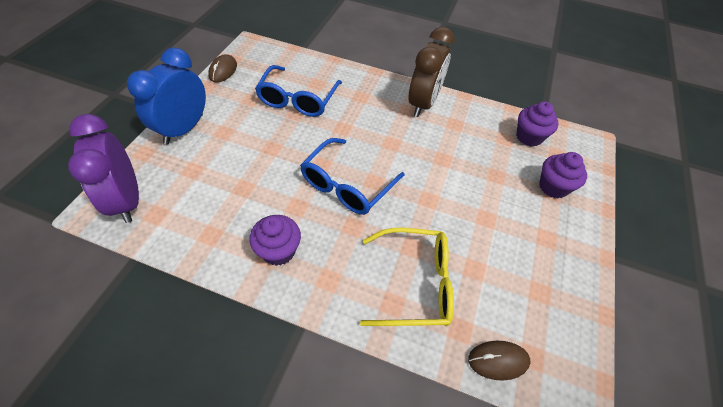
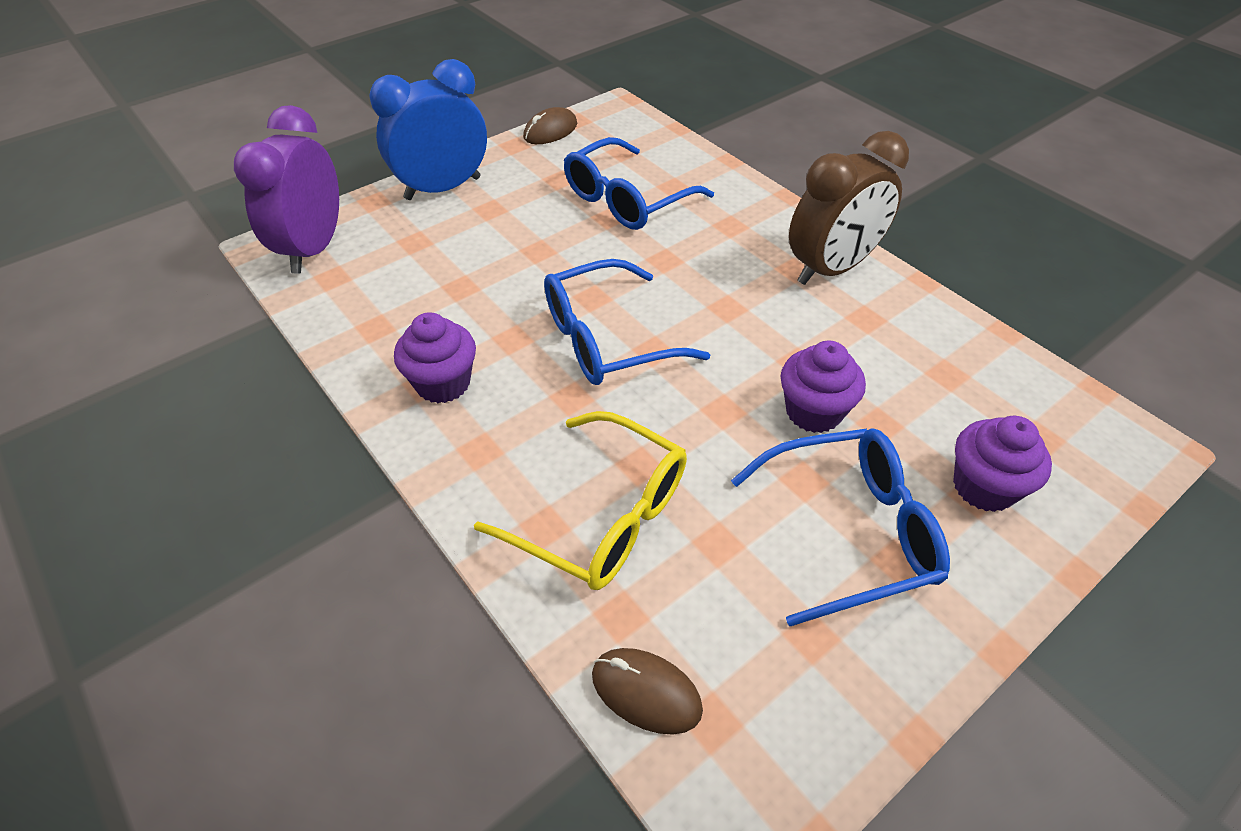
camera: 35 degrees right, 5 degrees down
purple cupcake [516,101,559,147] -> purple cupcake moved to [781,341,866,433]
none -> blue glasses [731,428,950,626]

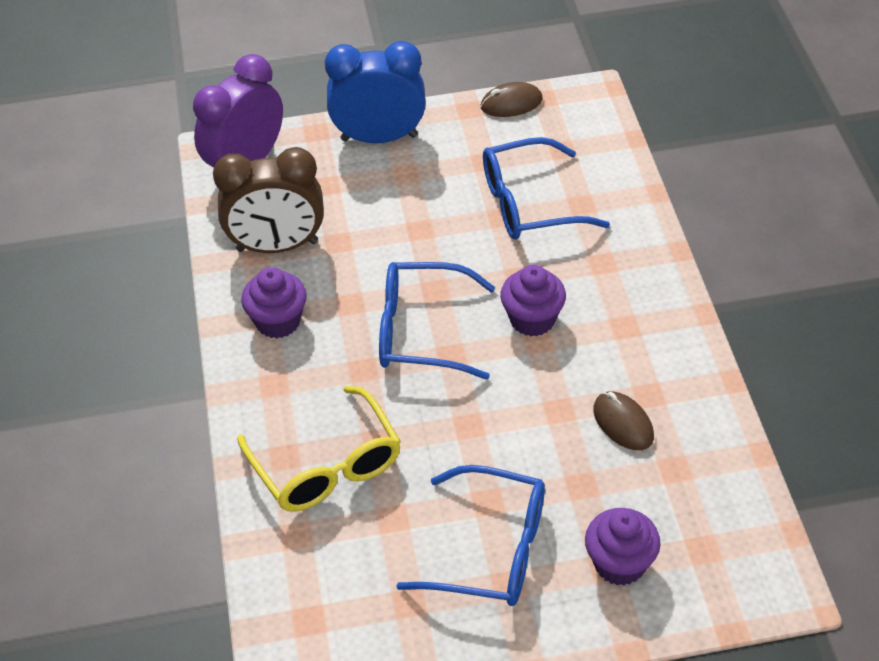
camera: 30 degrees right, 0 degrees up
brown mouse [592,648,703,735] -> brown mouse moved to [593,392,654,450]
purple cupcake [781,341,866,433] -> purple cupcake moved to [500,265,566,336]
brown clock [789,131,909,285] -> brown clock moved to [213,147,324,253]

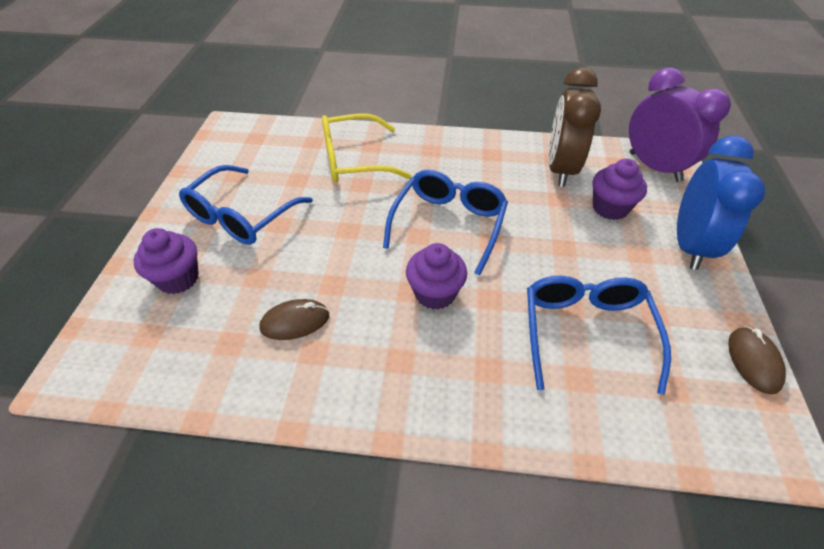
camera: 105 degrees right, 0 degrees up
purple cupcake [241,267,307,339] -> purple cupcake moved to [593,159,647,220]

